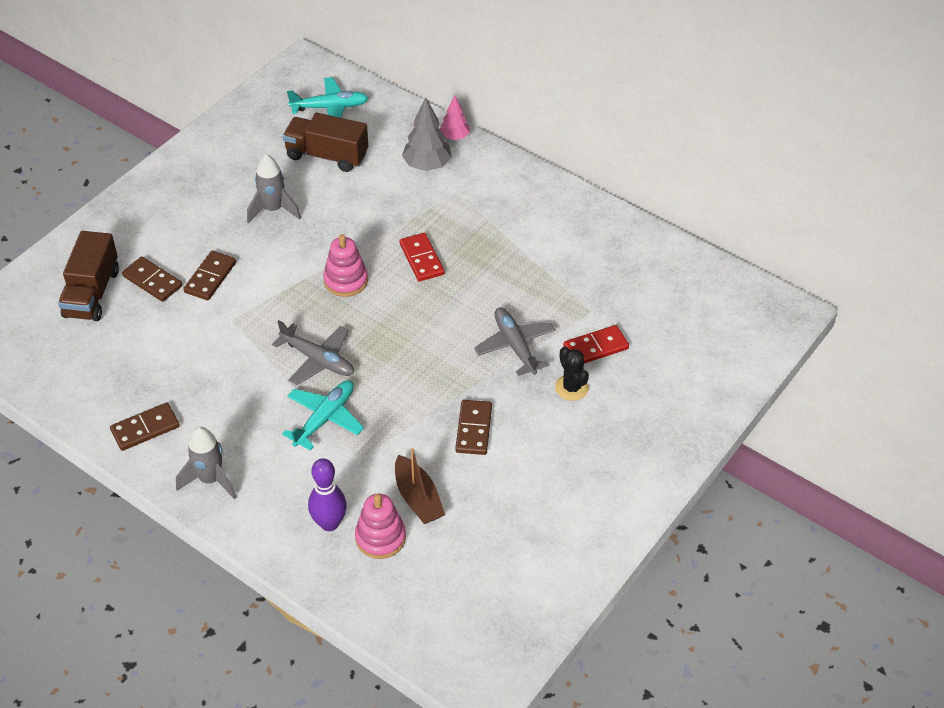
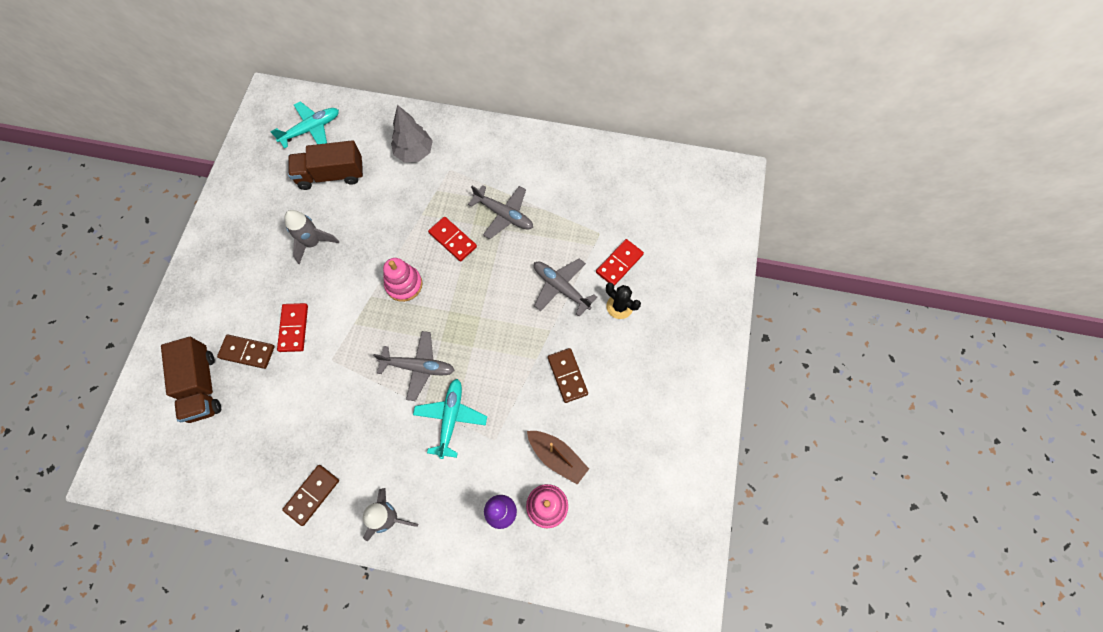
camera: 25 degrees left, 20 degrees up
brown domino [183,251,236,300] -> red domino [277,303,308,352]
pink tree [440,95,470,140] -> none
none -> grey plane [468,185,533,239]

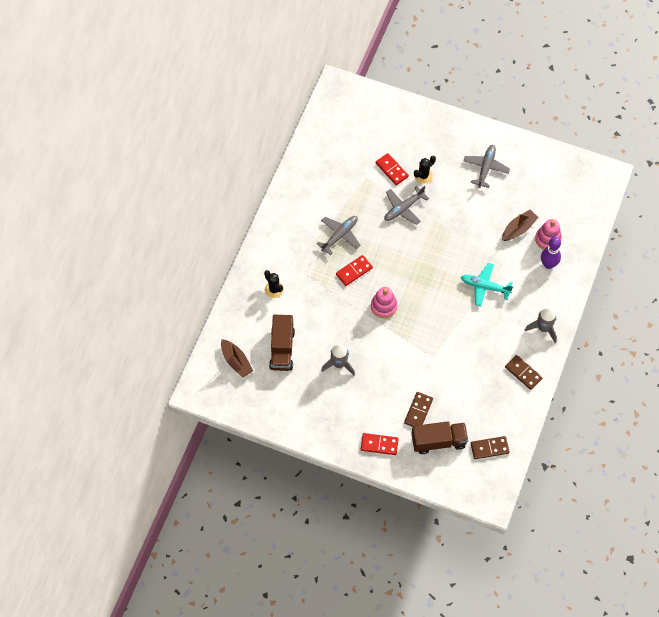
camera: 80 degrees left, 5 degrees down
turquoise plane [270,101,339,148] -> brown boat [221,339,253,378]
red domino [277,303,308,352] -> red domino moved to [361,433,399,455]
grey plane [373,331,455,401] -> grey plane moved to [463,145,510,188]
grey tree [391,105,433,162] -> black cactus [264,270,284,298]
brown domino [548,348,588,403] -> brown domino moved to [471,436,510,459]

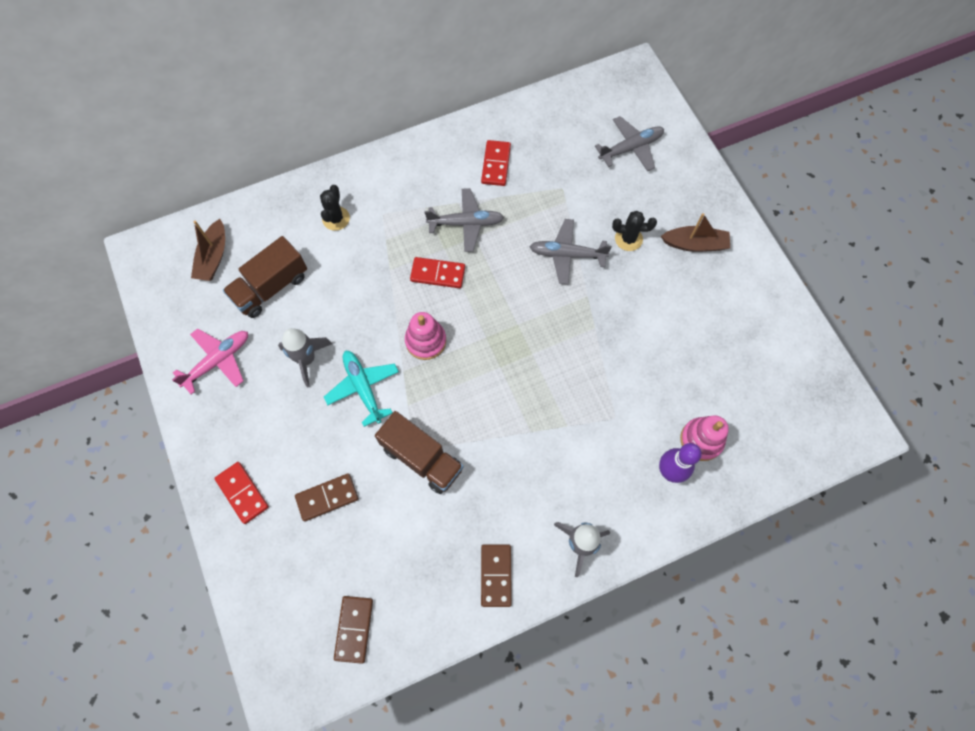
camera: 45 degrees right, 5 degrees up
red domino [376,153,409,185] -> red domino moved to [481,140,511,186]
brown truck [411,421,468,454] -> brown truck moved to [375,411,463,494]
turquoise plane [461,263,513,306] -> turquoise plane moved to [324,350,399,427]
grey plane [463,145,510,188] -> grey plane moved to [595,116,664,171]
brown domino [471,436,510,459] -> brown domino turned 60 degrees clockwise [334,596,373,664]
brown boat [502,210,539,241] -> brown boat moved to [661,213,730,252]
none -> pink plane [172,329,248,394]

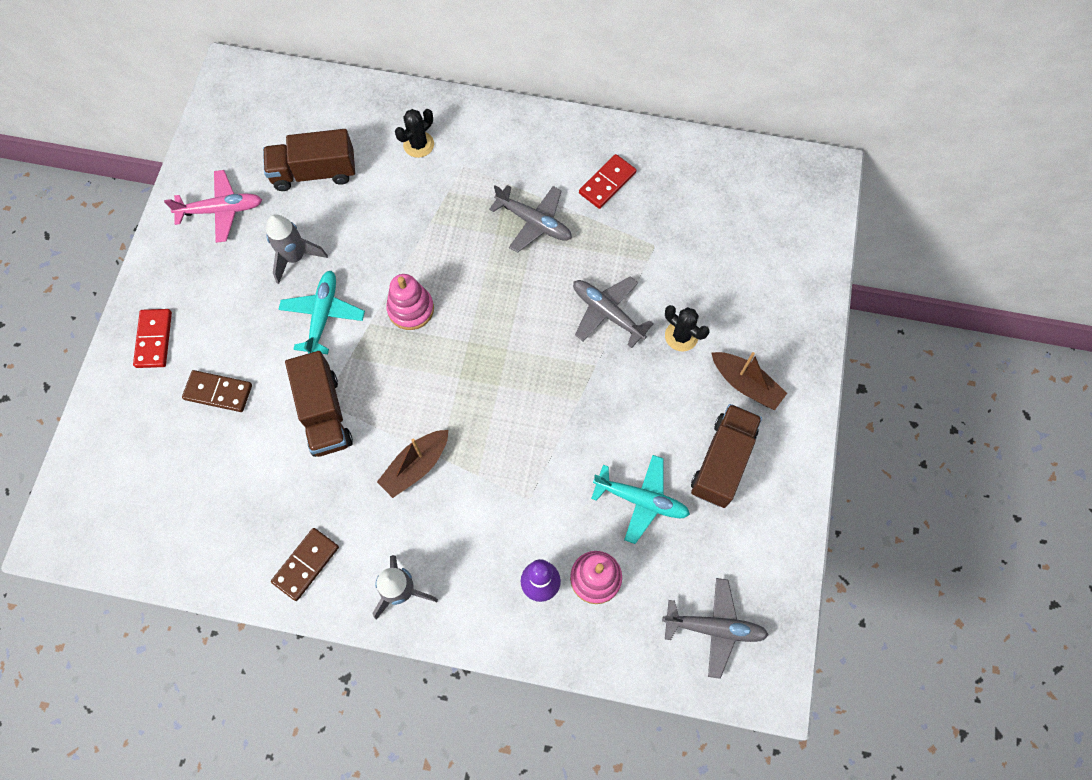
camera: 35 degrees right, 0 degrees up
brown boat [191,219,225,281] -> brown boat moved to [377,430,448,498]
brown domino [334,596,373,664] -> none
red domino [410,257,465,288] -> none
grey plane [595,116,664,171] -> grey plane moved to [662,578,769,679]
none -> turquoise plane [591,455,690,544]
none -> brown truck [691,404,762,508]

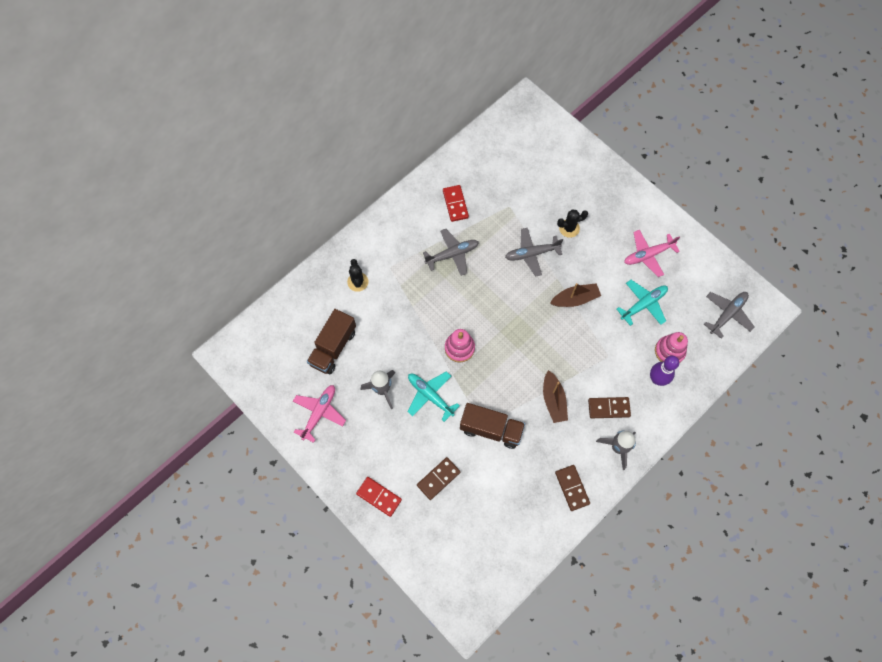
camera: 55 degrees left, 0 degrees up
brown truck [691,404,762,508] -> pink plane [624,230,680,277]
brown boat [712,352,787,410] -> brown boat moved to [550,283,601,307]
none -> brown domino [588,397,631,418]

